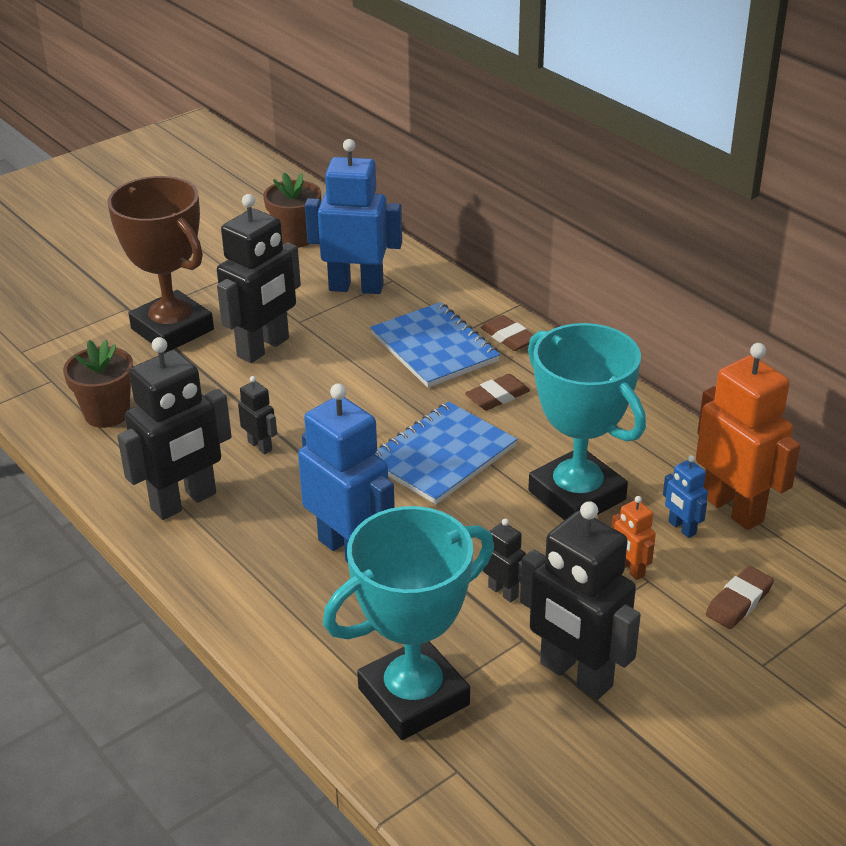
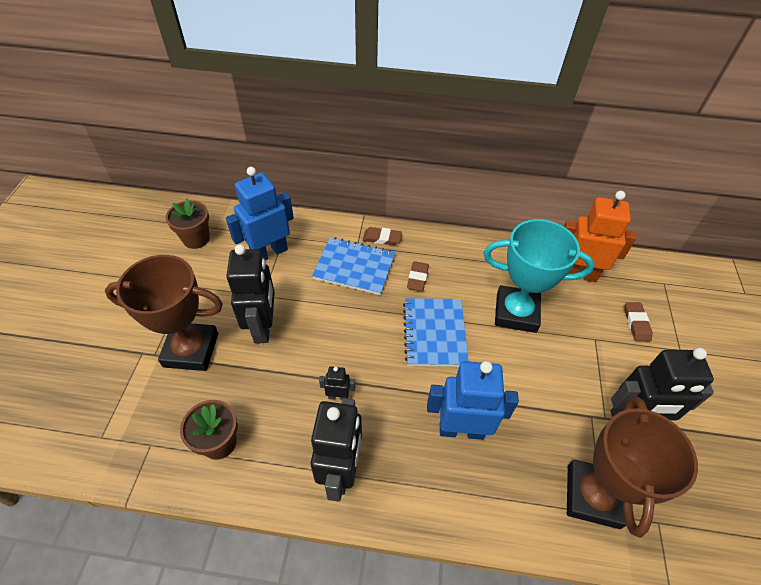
camera: 45 degrees left, 15 degrees up
turquoise trophy [323,506,494,740] -> brown trophy [567,396,698,538]
black robot [483,518,526,602] -> none
orange robot [612,496,656,580] -> none
blue robot [663,455,708,538] -> none

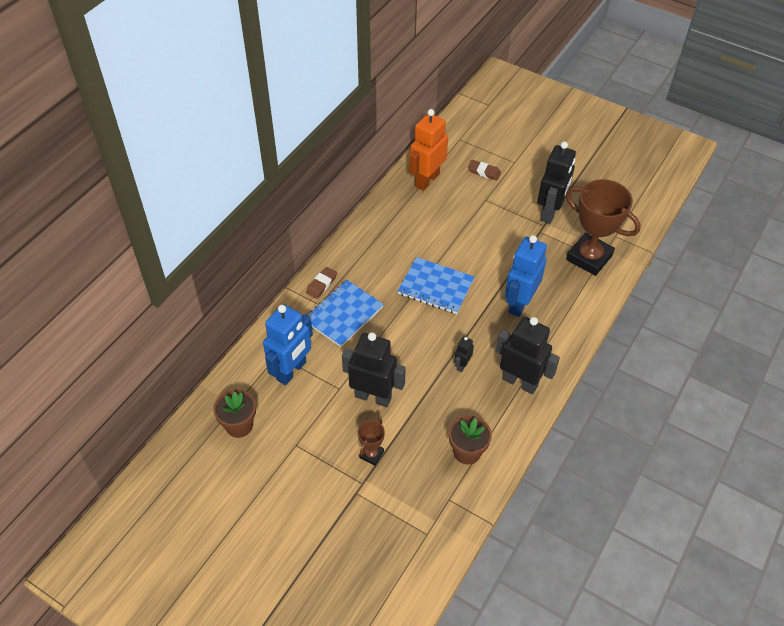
camera: 65 degrees left, 0 degrees up
brown trophy [105,255,223,371] -> brown trophy [357,419,385,466], size x0.46
blue robot [226,167,294,260] -> blue robot turned 135 degrees counterclockwise [263,304,313,385]
brown eraser [407,261,429,291] -> none
turquoise trophy [484,219,595,333] -> none

